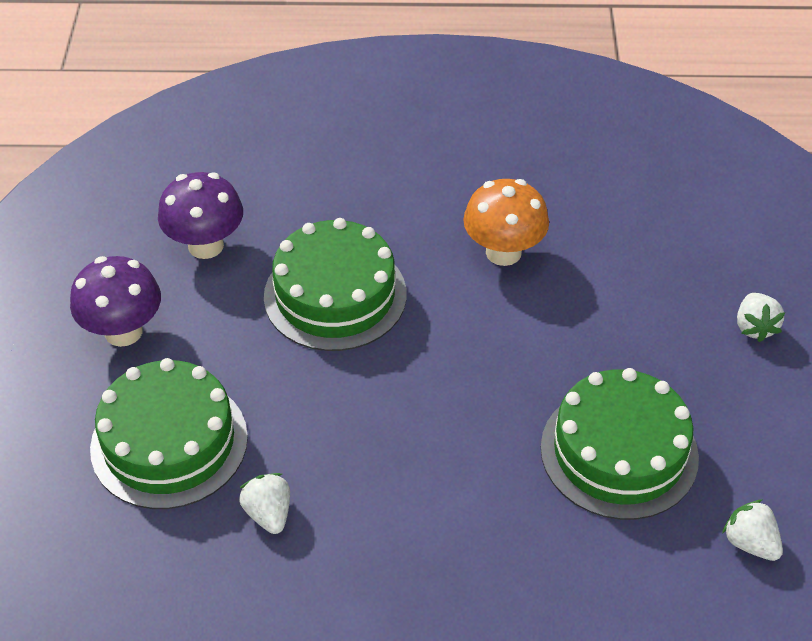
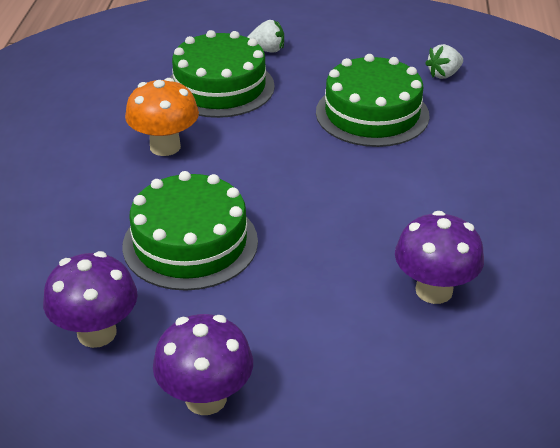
camera: 85 degrees left, 10 degrees down
green cake [90,358,248,509] -> green cake moved to [170,30,275,118]
white strawberry [239,473,290,534] -> purple mushroom [395,211,484,304]

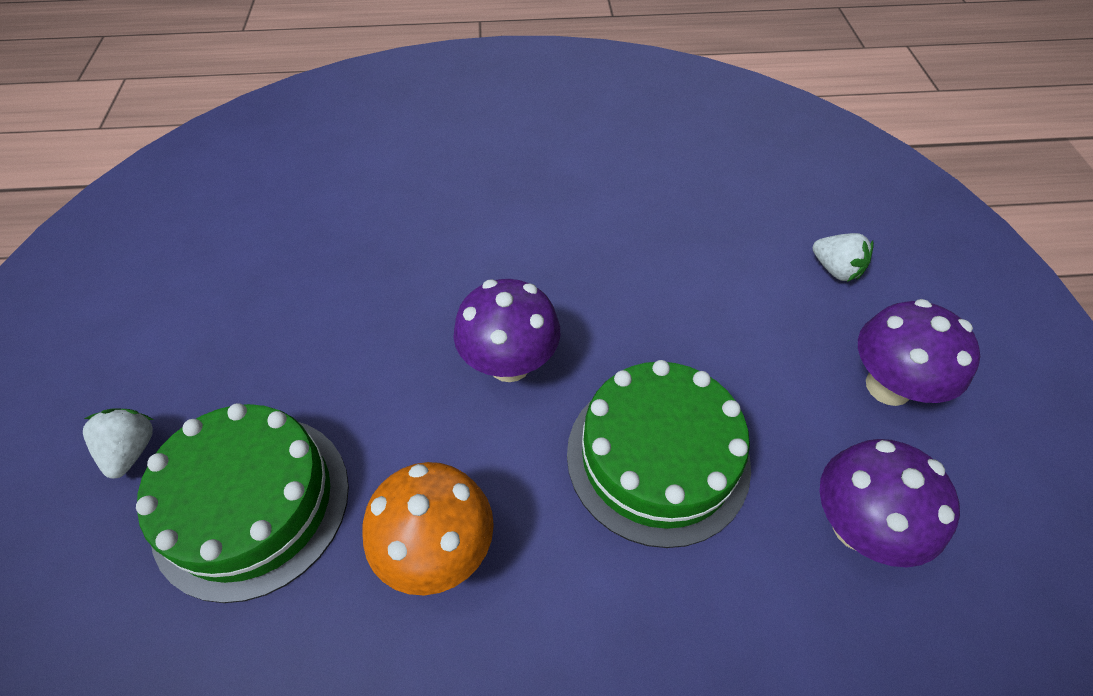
camera: 100 degrees left, 15 degrees up
green cake [316,54,430,147] -> none
purple mushroom [395,211,484,304] -> purple mushroom moved to [453,279,560,382]
white strawberry [425,44,463,79] -> white strawberry moved to [812,233,874,282]

